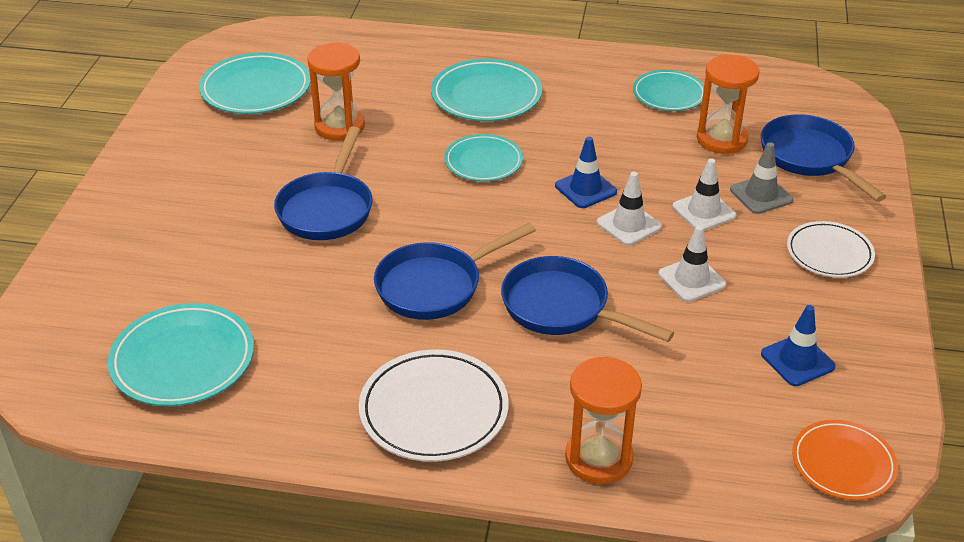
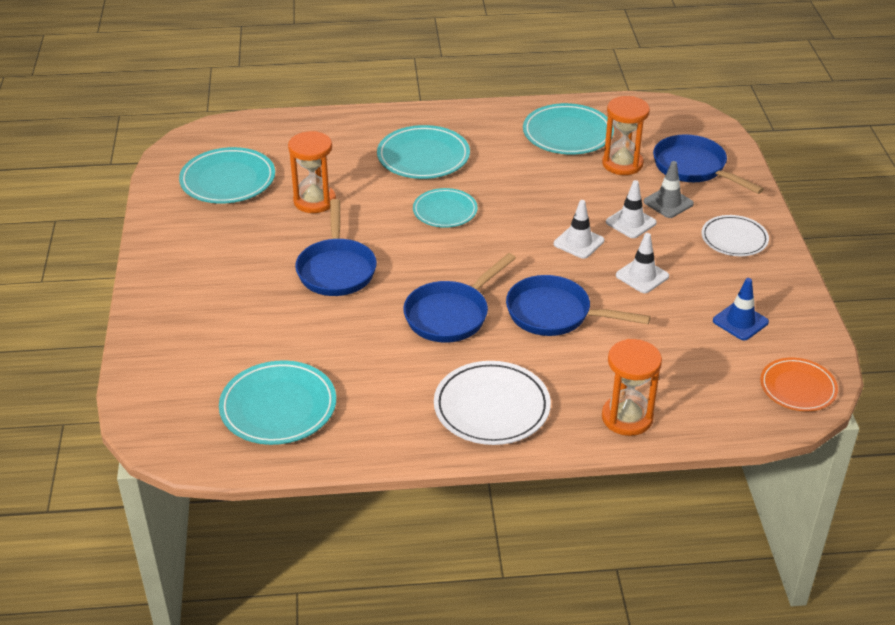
camera: 15 degrees left, 0 degrees up
blue traffic cone [555,137,617,208] -> none
turquoise plate [633,70,704,111] -> turquoise plate [523,103,614,155], size x1.51

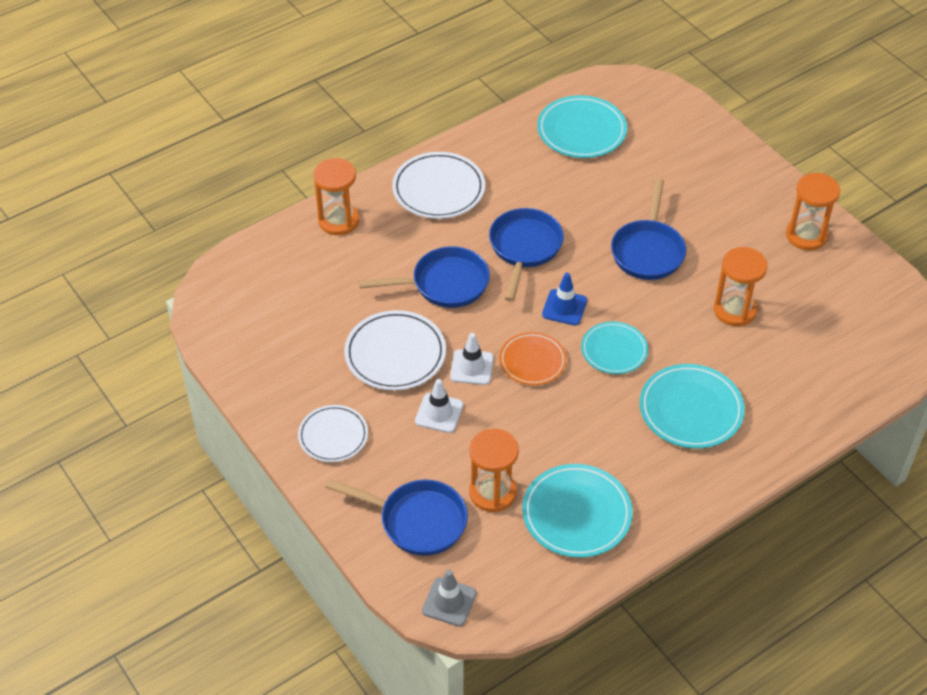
camera: 150 degrees right, 10 degrees up
turquoise plate [179,147,275,204] -> none
blue pan [295,199,377,296] -> blue pan turned 135 degrees counterclockwise [611,178,686,280]
white traffic cone [616,233,669,293] -> white plate [344,310,446,390]
grey traffic cone [644,161,694,218] -> grey traffic cone moved to [422,570,476,626]
blue traffic cone [713,278,769,340] -> blue traffic cone moved to [542,273,587,326]
orange plate [760,358,838,411] -> orange plate moved to [499,332,567,385]
none -> orange hourglass [786,173,840,250]

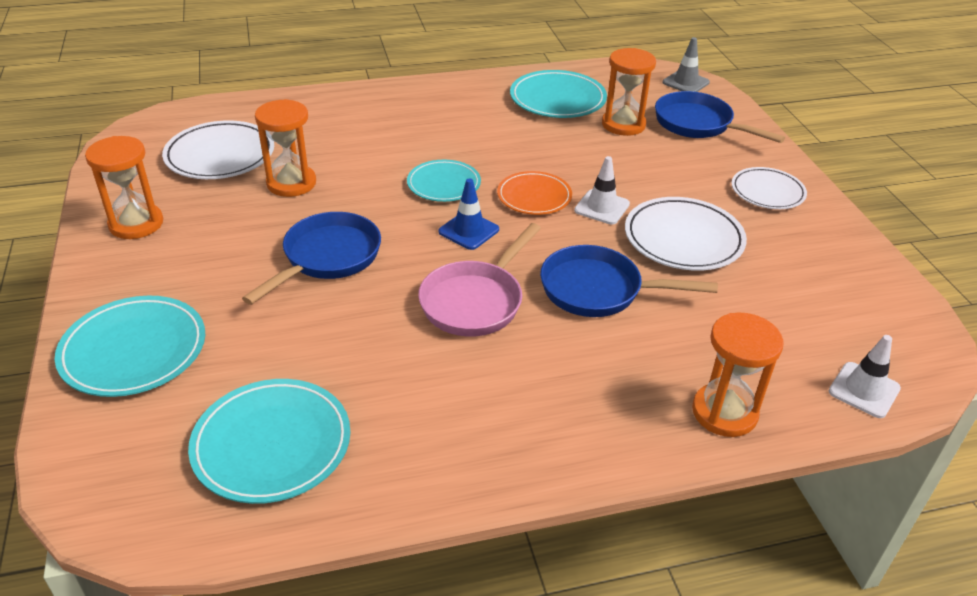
camera: 160 degrees left, 10 degrees down
white plate [392,152,485,219] -> white plate moved to [162,120,274,179]
white traffic cone [415,379,463,433] -> white traffic cone moved to [829,335,901,418]
blue pan [489,208,564,302] -> pink pan [418,223,541,337]
turquoise plate [640,364,745,449] -> turquoise plate moved to [55,296,205,397]

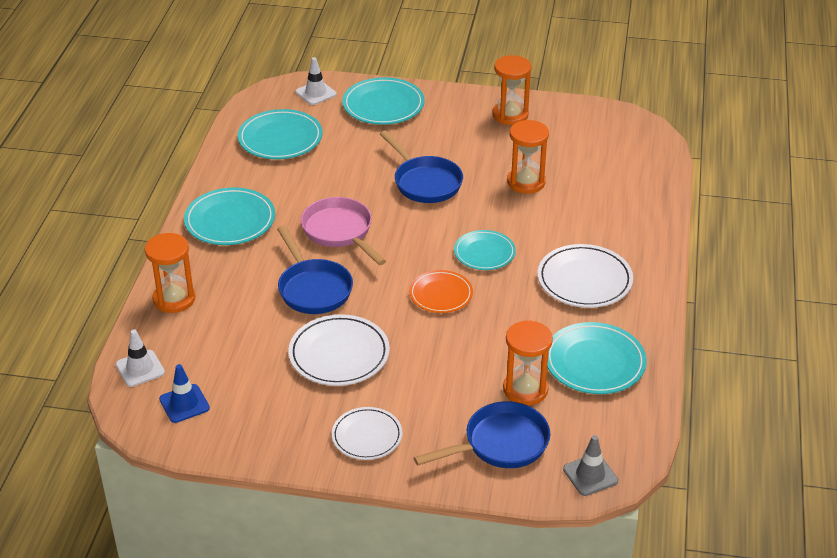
camera: 115 degrees right, 0 degrees up
white plate [162,120,274,179] -> white plate moved to [537,244,633,308]
blue traffic cone [439,178,499,250] -> blue traffic cone moved to [159,364,210,423]
blue pan [540,245,718,317] -> blue pan turned 120 degrees clockwise [277,226,353,314]
white traffic cone [574,156,630,225] -> white traffic cone moved to [296,57,337,105]
none -> turquoise plate [184,188,275,245]

